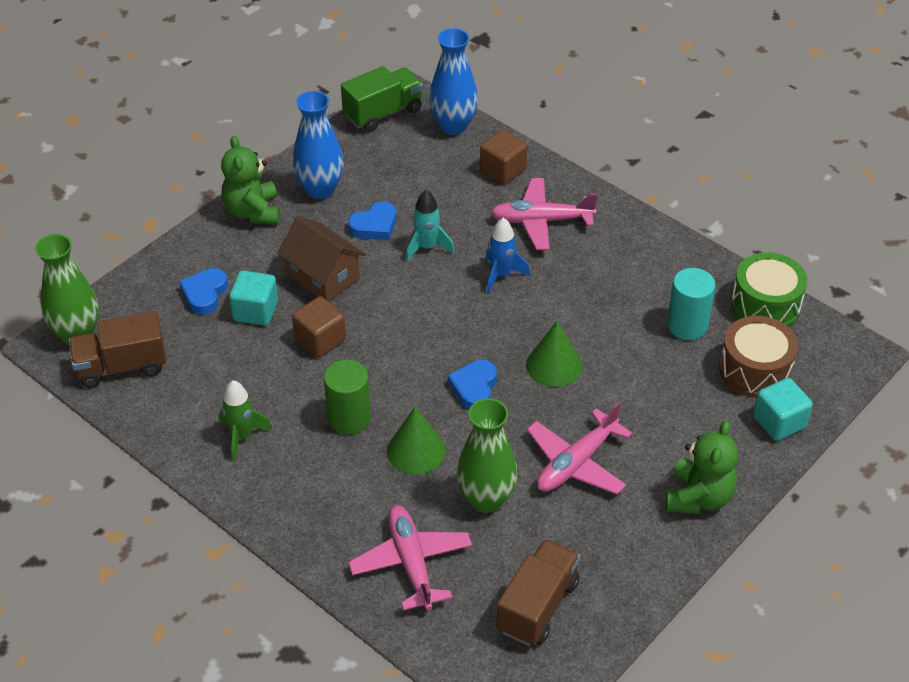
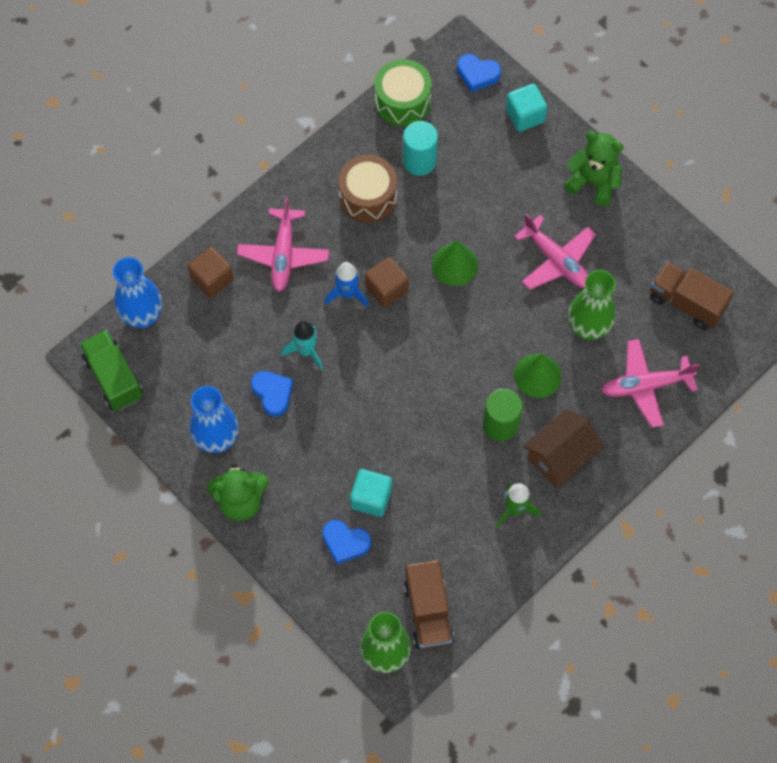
camera: 85 degrees left, 20 degrees up
brown house [277,216,366,302] -> brown house moved to [523,409,604,488]
brown cube [292,296,346,358] -> brown cube moved to [365,257,409,308]
blue heart [448,360,497,409] -> blue heart moved to [457,54,501,92]
brown drum [719,316,798,398] -> brown drum moved to [339,155,397,223]

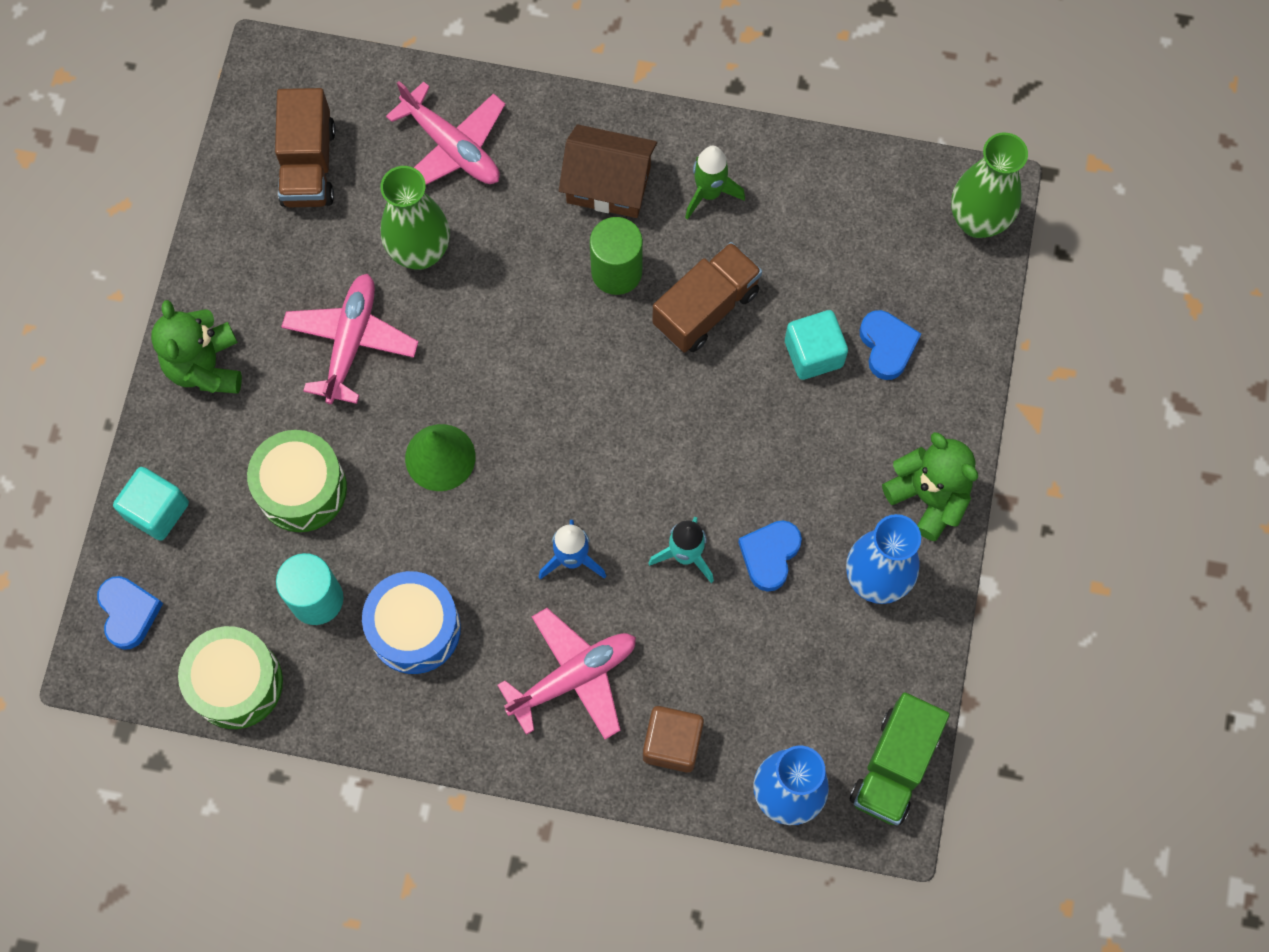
camera: 125 degrees left, 5 degrees up
brown drum [339,155,397,223] -> blue drum [362,571,461,674]
brown cube [365,257,409,308] -> none
brown truck [404,560,454,650] -> brown truck moved to [652,242,762,353]
green cone [514,354,562,398] -> none
none -> green drum [247,430,347,532]

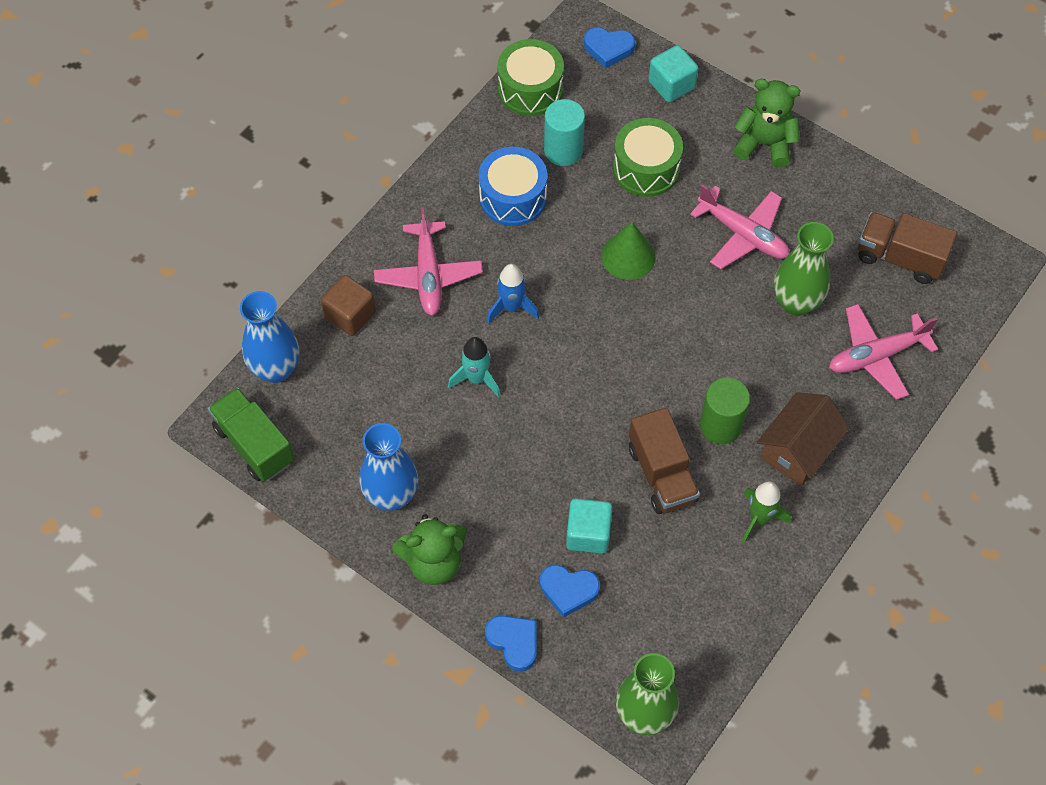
camera: 115 degrees right, 10 degrees down
blue heart [738,520,802,592] -> blue heart moved to [485,615,537,672]

